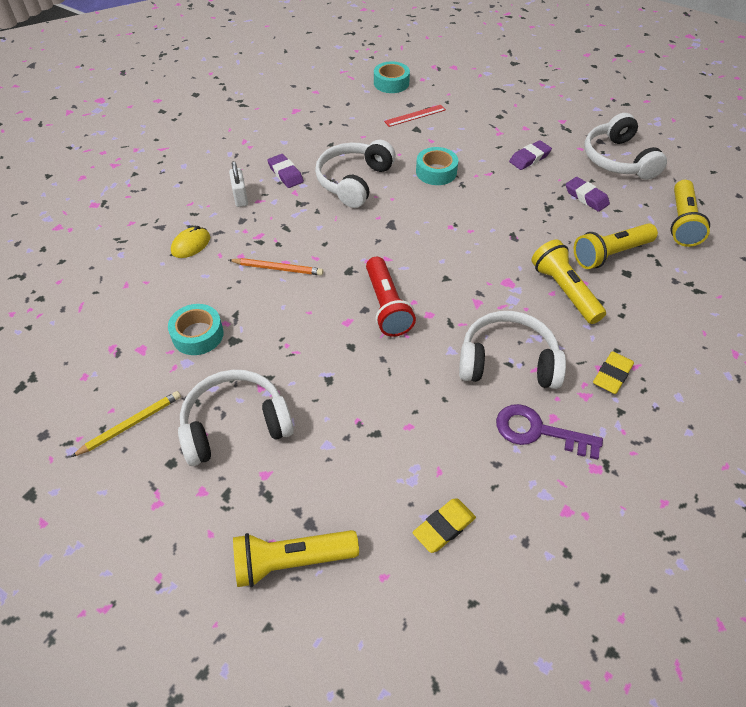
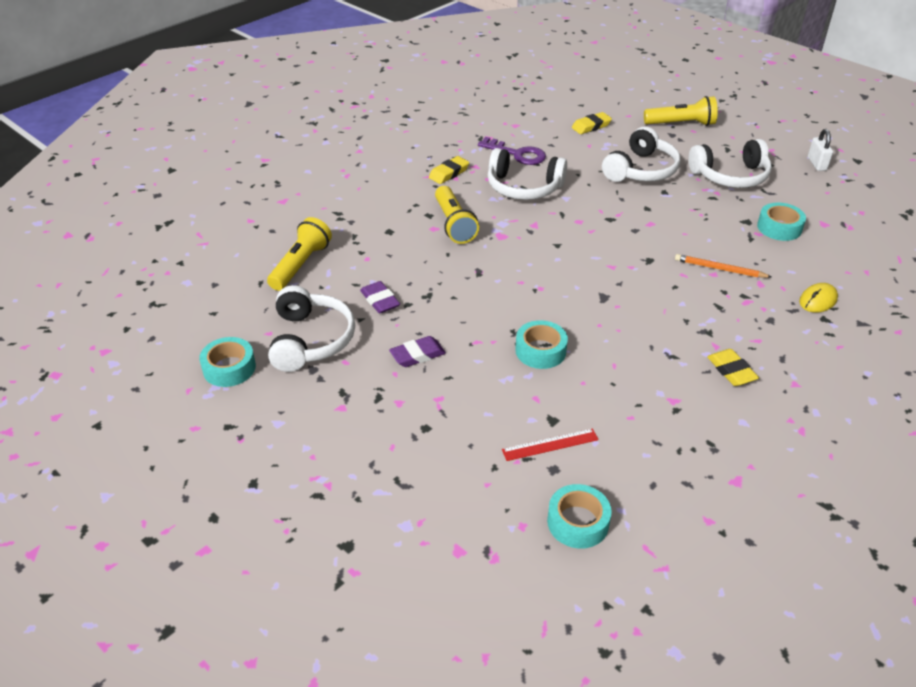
camera: 170 degrees left, 10 degrees down
yellow pencil [71,391,181,457] -> none
white padlock [229,161,248,207] -> white padlock moved to [808,129,833,171]
purple eraser [267,154,304,188] -> yellow eraser [707,349,759,386]
white headphones [315,140,396,208] -> white headphones moved to [602,127,681,182]
red flashlight [366,257,416,337] -> none
yellow flashlight [574,223,658,269] -> none
none -> turquoise tape [199,337,256,387]

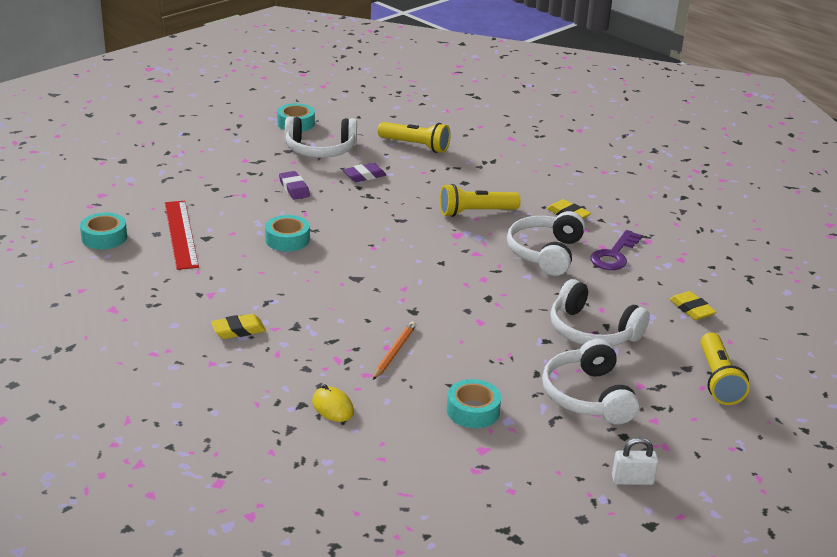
camera: 90 degrees right, 10 degrees down
red ruler [502,428,599,461] -> red ruler [165,201,199,270], size x1.73

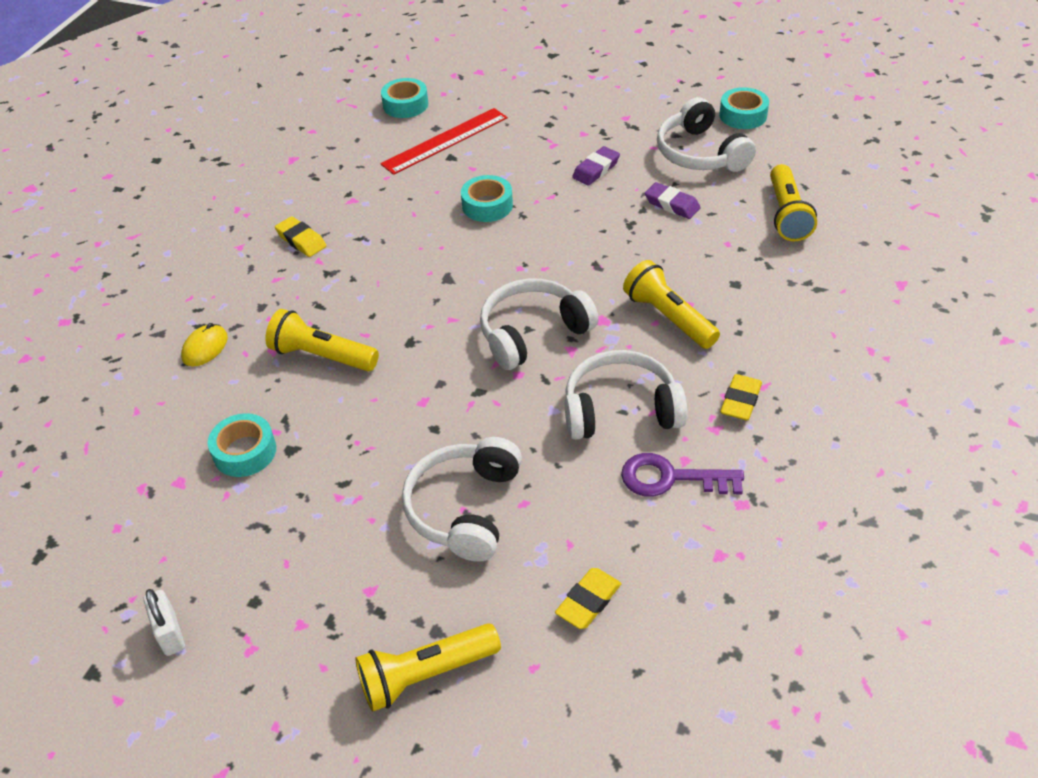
camera: 70 degrees right, 15 degrees up
orange pencil [373,321,416,380] -> yellow flashlight [265,309,379,371]
white headphones [542,339,639,424] -> white headphones moved to [480,278,599,370]

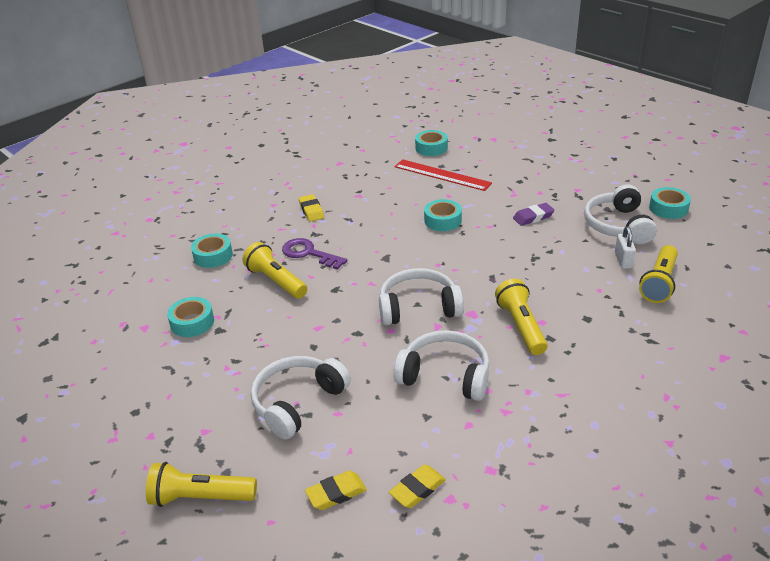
camera: 25 degrees right, 10 degrees down
white padlock [144,589,185,656] -> white padlock moved to [615,226,636,269]
yellow mouse [181,323,228,367] -> turquoise tape [191,234,233,268]
red ruler [380,108,508,175] -> red ruler turned 45 degrees clockwise [394,159,492,191]
purple key [621,453,744,497] -> purple key moved to [282,238,347,270]
purple eraser [645,182,701,219] -> none
yellow eraser [720,374,762,420] -> yellow eraser moved to [389,465,446,508]

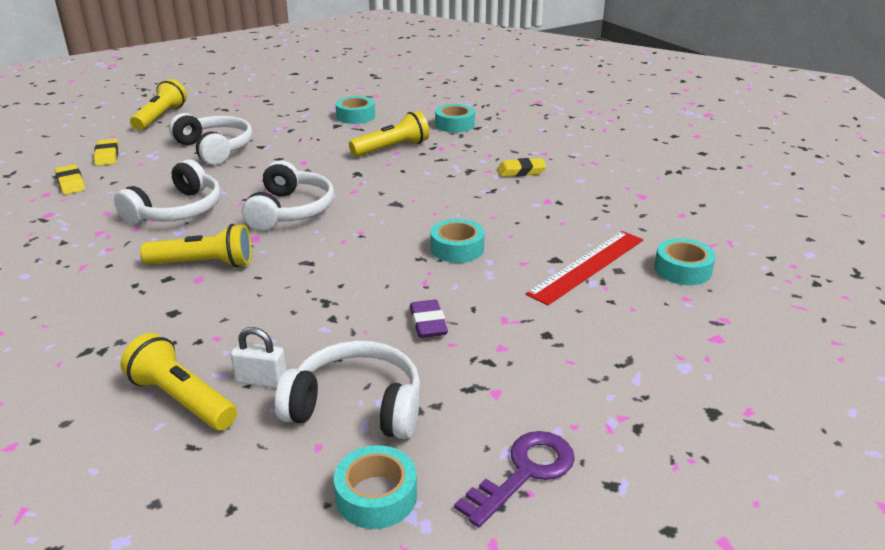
camera: 100 degrees right, 5 degrees down
purple key [282,238,347,270] -> purple key moved to [454,431,575,528]

